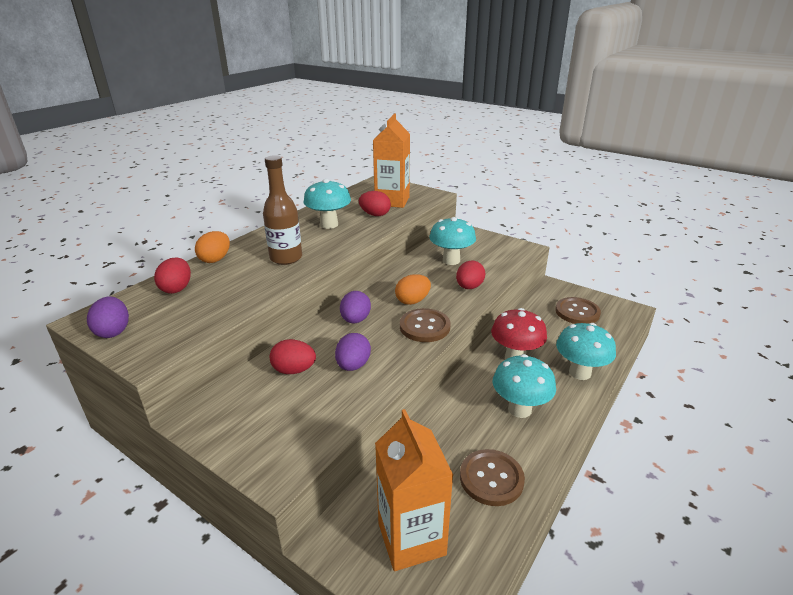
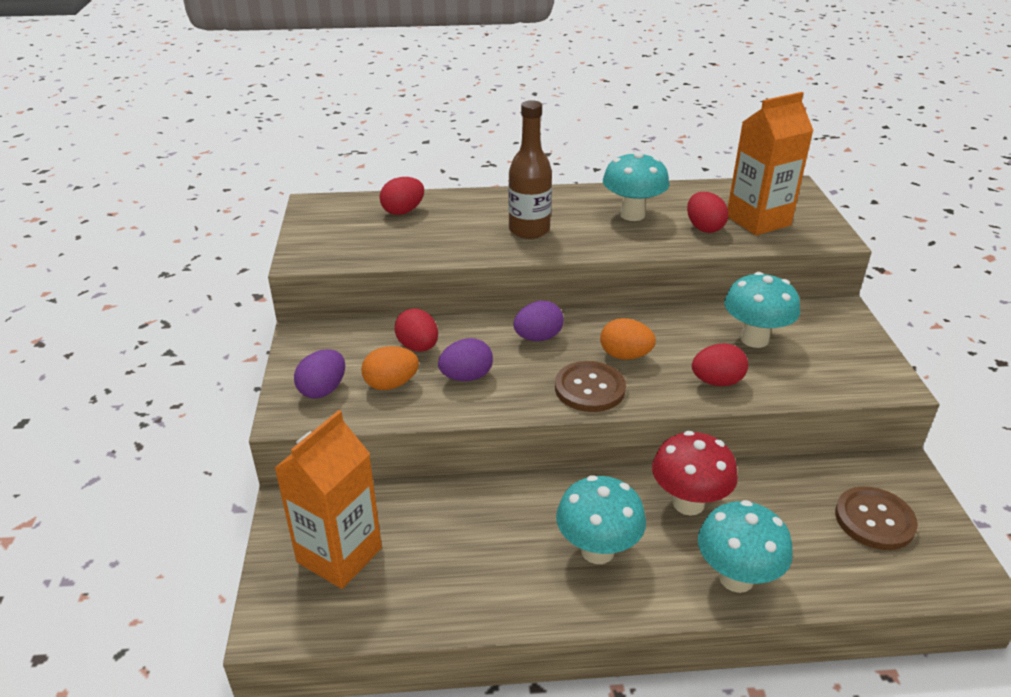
camera: 50 degrees right, 5 degrees up
purple egg [87,296,129,338] -> purple egg moved to [294,349,345,399]
orange egg [195,231,230,263] -> orange egg moved to [361,346,419,390]
brown button [460,449,525,506] -> none

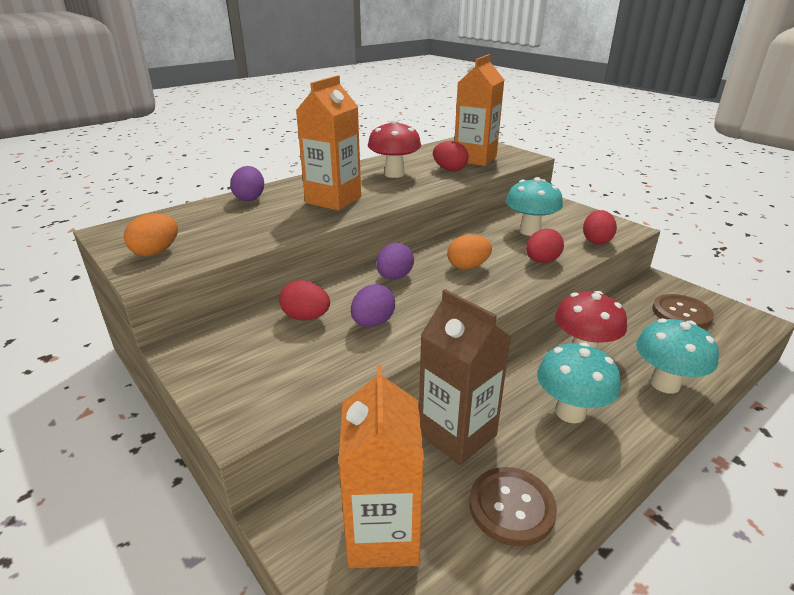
camera: 35 degrees left, 5 degrees down
purple egg [294,349,345,399] -> purple egg moved to [230,166,264,201]
orange egg [361,346,419,390] -> orange egg moved to [124,213,178,256]
red egg [379,177,424,215] -> red egg moved to [583,210,617,244]
brown bottle [508,100,552,239] -> orange carton [296,75,361,211]
brown button [555,361,626,412] -> brown button moved to [470,467,557,547]
turquoise mushroom [603,152,670,221] -> red mushroom [368,119,421,178]
none -> brown carton [419,289,511,465]

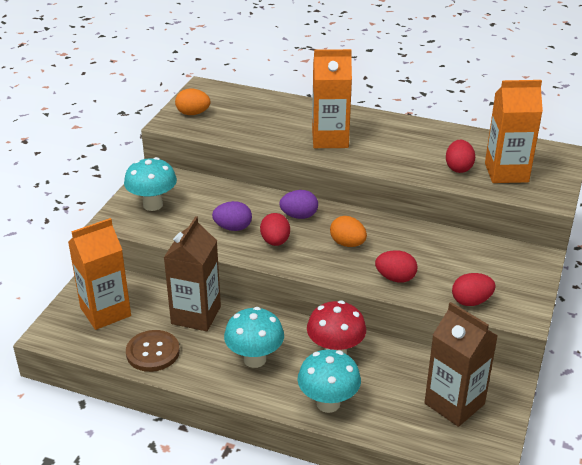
camera: 60 degrees right, 5 degrees up
purple egg [230,166,264,201] -> none
red egg [279,280,330,321] -> red egg moved to [260,213,290,246]
red mushroom [368,119,421,178] -> none
turquoise mushroom [506,177,563,236] -> turquoise mushroom moved to [124,157,177,211]
brown button [652,294,714,328] -> brown carton [424,302,498,427]

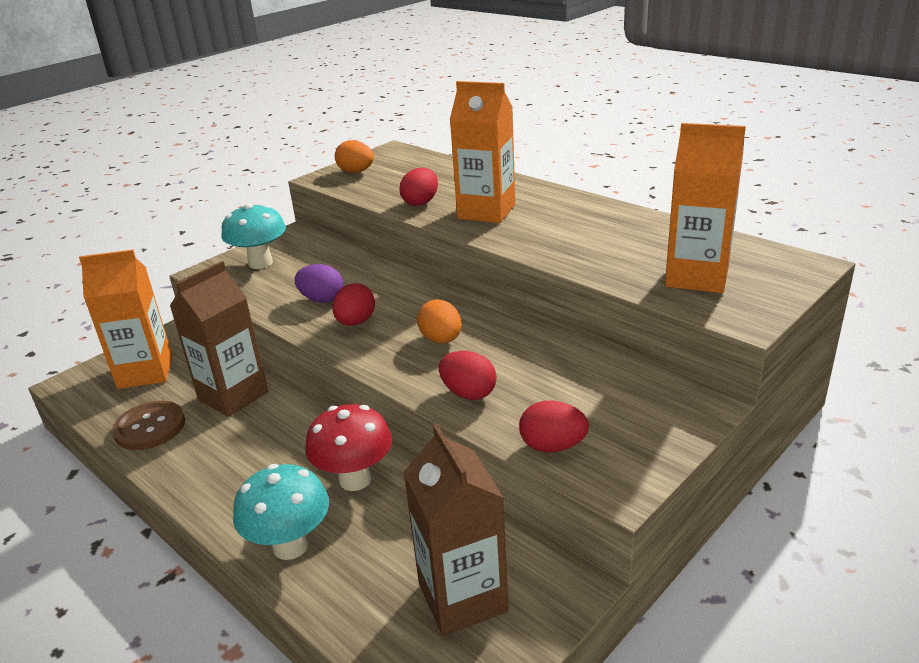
camera: 25 degrees right, 5 degrees down
turquoise mushroom [224,307,284,368] -> none
purple egg [279,190,318,219] -> none
red egg [446,140,475,173] -> red egg moved to [400,168,438,206]

